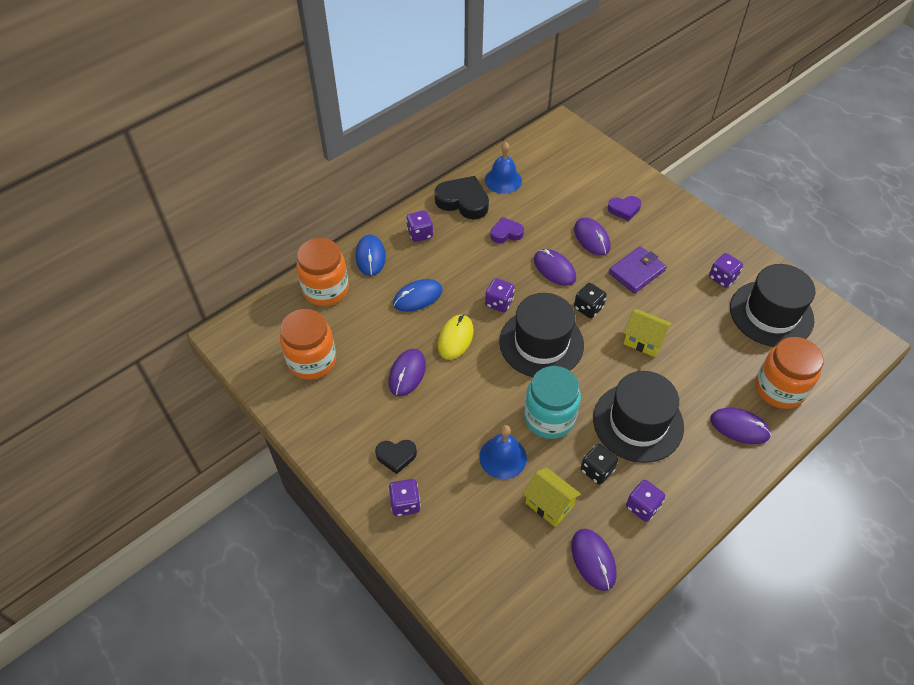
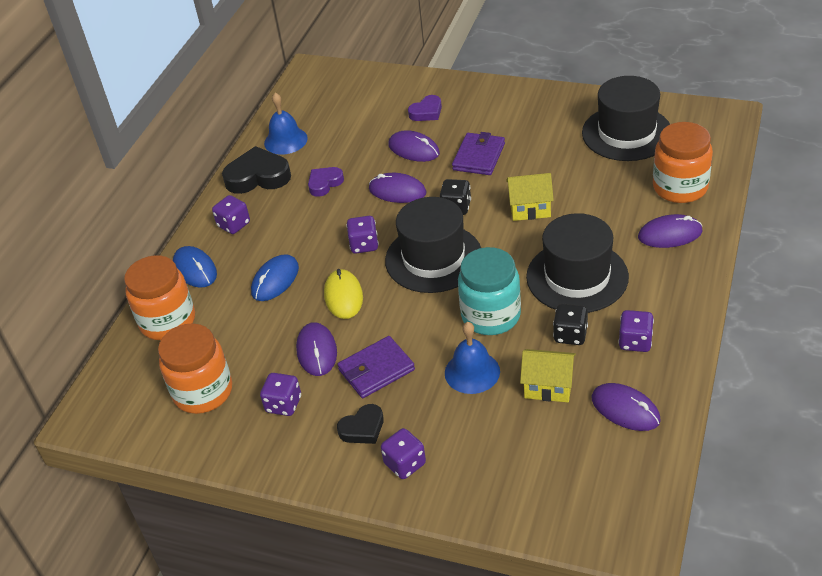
camera: 25 degrees left, 10 degrees down
purple dice [709,253,743,288] -> purple dice moved to [260,373,301,416]
none -> purple wallet [337,336,415,398]

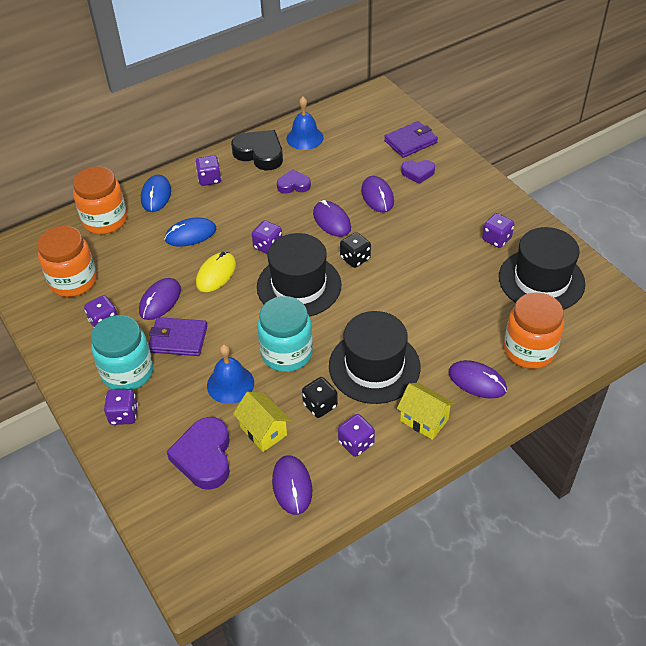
camera: 35 degrees right, 5 degrees up
black heart [337,404,384,444] -> turquoise jar [91,315,153,390]
purple wallet [452,132,505,175] -> purple wallet moved to [384,121,438,158]
yellow house [506,173,554,221] -> yellow house moved to [397,383,455,440]
none -> purple heart [166,417,230,490]
none -> purple dice [482,213,514,248]

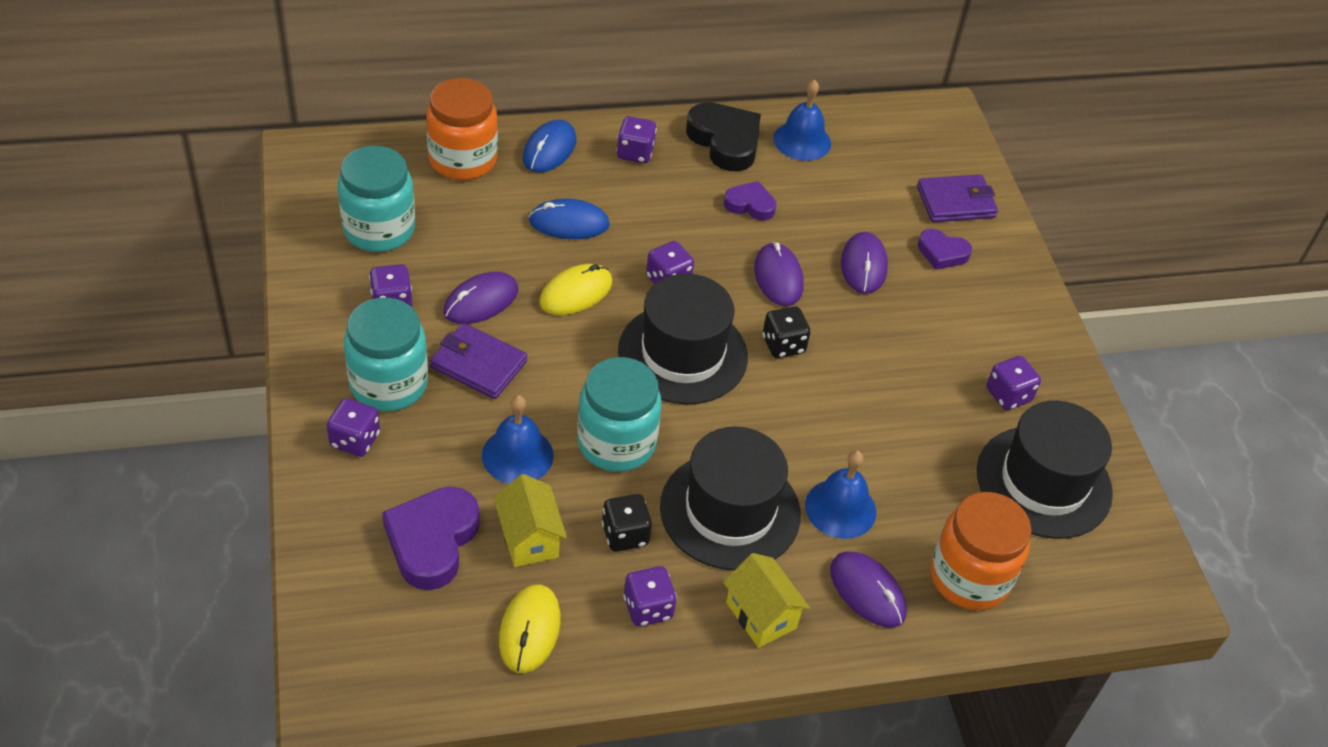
camera: 15 degrees right, 0 degrees up
orange jar [37,226,97,297] -> turquoise jar [338,146,415,252]
purple mouse [272,455,312,515] -> yellow mouse [499,585,561,673]
none -> blue bell [805,451,876,539]

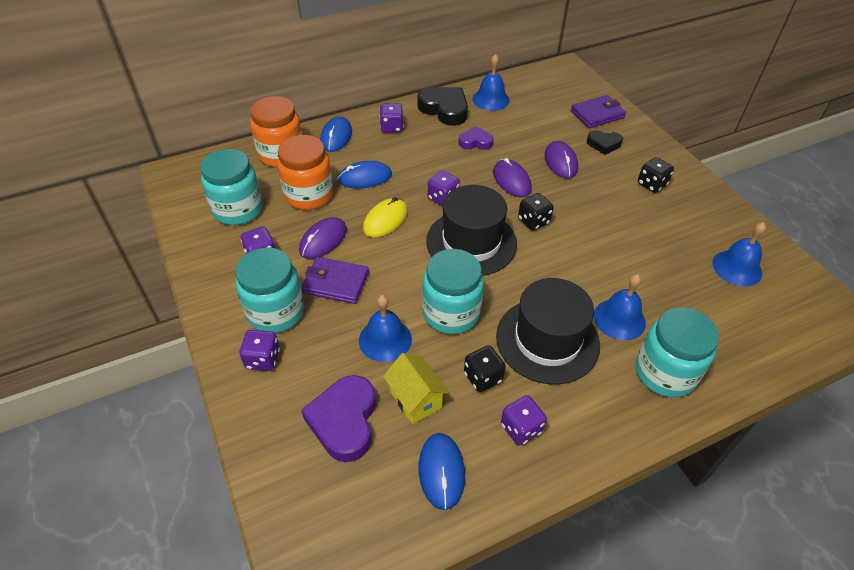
camera: 10 degrees left, 0 degrees up
yellow mouse [499,585,561,673] -> blue mouse [419,433,465,510]
yellow house [723,553,810,648] -> none
purple mouse [830,552,907,628] -> turquoise jar [636,307,719,397]
purple heart [918,229,972,270] -> black heart [587,130,623,155]
orange jar [930,492,1031,610] -> orange jar moved to [277,135,333,210]
black hat [977,401,1113,539] -> blue bell [712,222,766,286]
purple dice [987,356,1041,410] -> none
none -> black dice [638,157,674,193]

